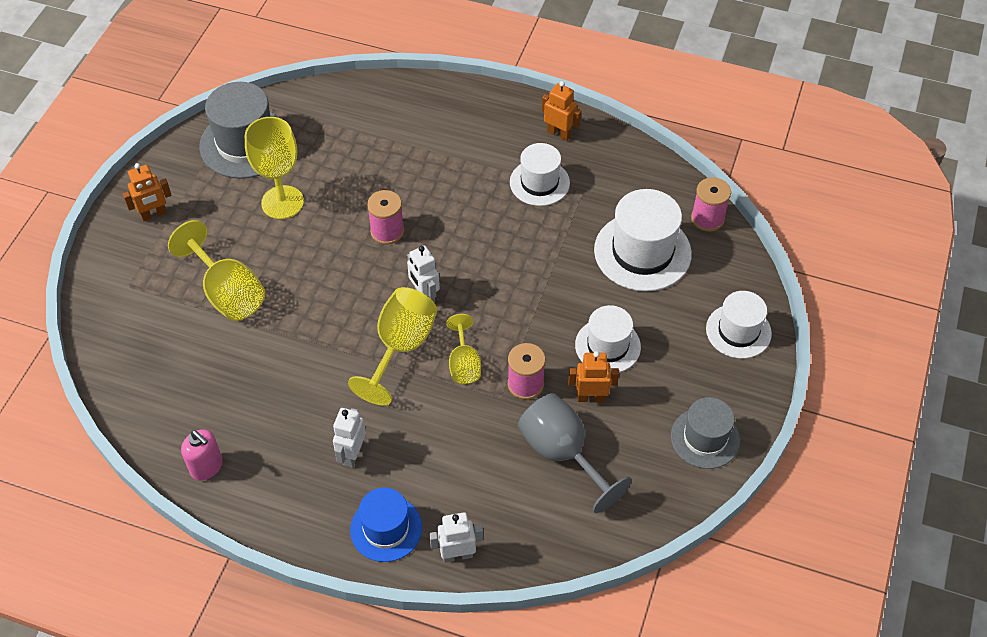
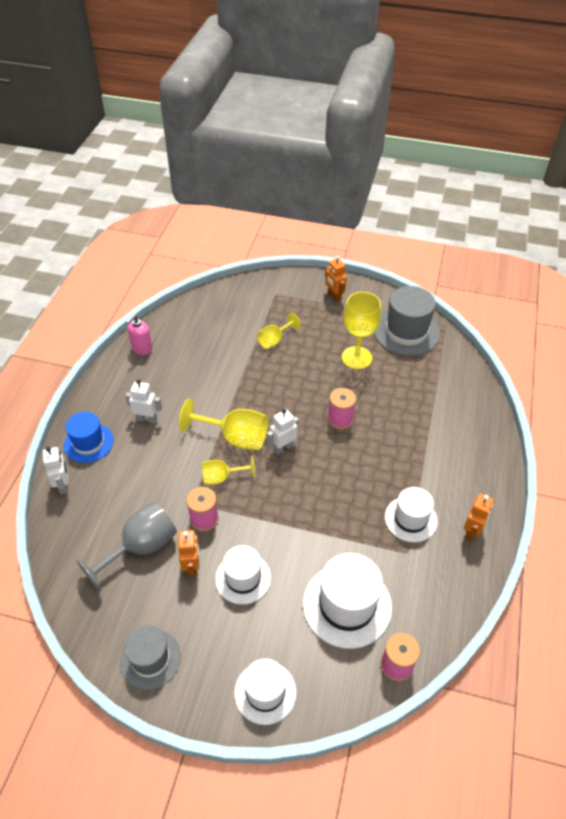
camera: 85 degrees right, 5 degrees down
yellow goblet [168,220,265,321] -> yellow goblet [257,313,301,349], size x0.60

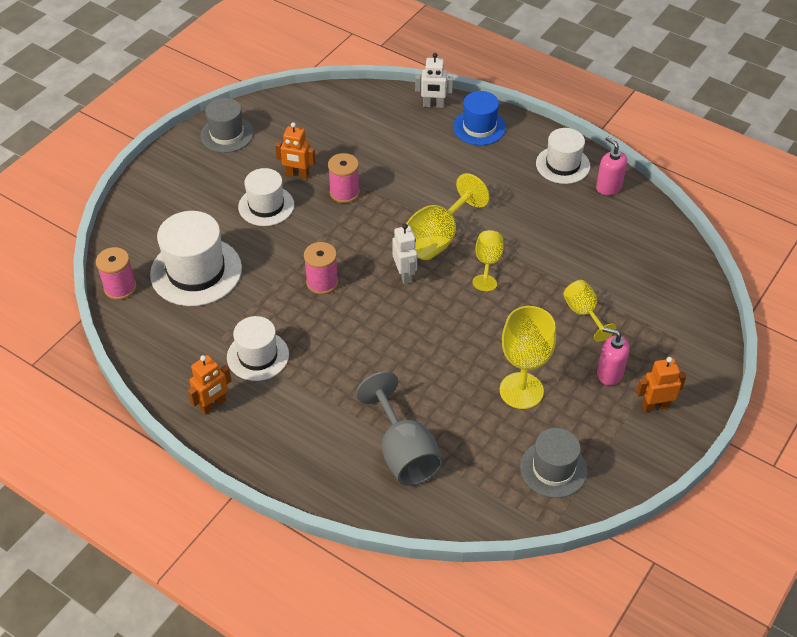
camera: 110 degrees right, 0 degrees up
grey goblet [76,502,177,592] -> grey goblet moved to [356,371,443,486]
white robot [125,379,162,423] -> none
yellow goblet [202,456,255,485] -> yellow goblet moved to [472,230,504,291]
white hat [234,658,297,725] -> white hat moved to [536,128,590,184]
pink spool [328,388,356,430] -> pink spool moved to [304,242,338,294]
grey hat [374,286,440,356] -> grey hat [520,428,587,498], size x0.64
orange robot [464,493,494,541] -> orange robot turned 90 degrees counterclockwise [188,355,231,415]
none -> pink soap dispenser [597,327,630,385]

